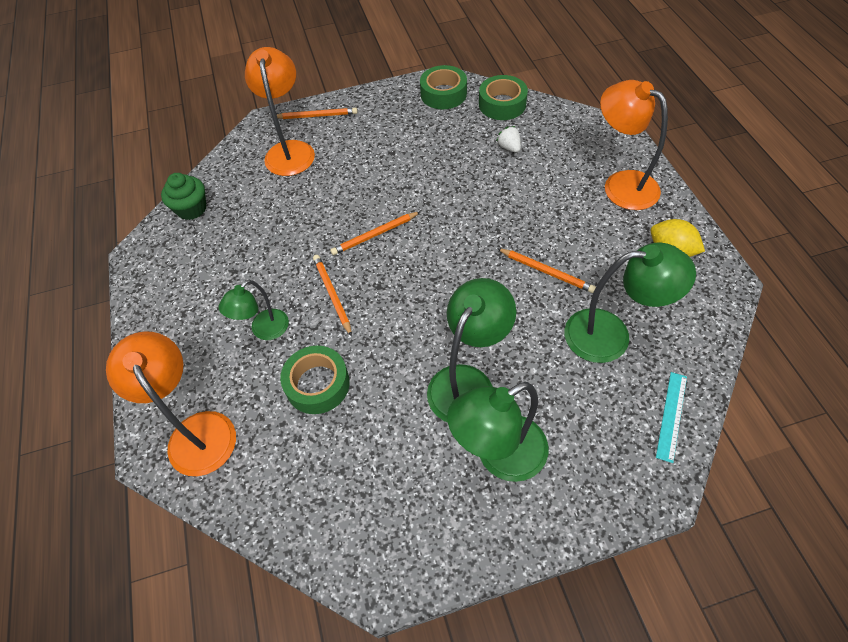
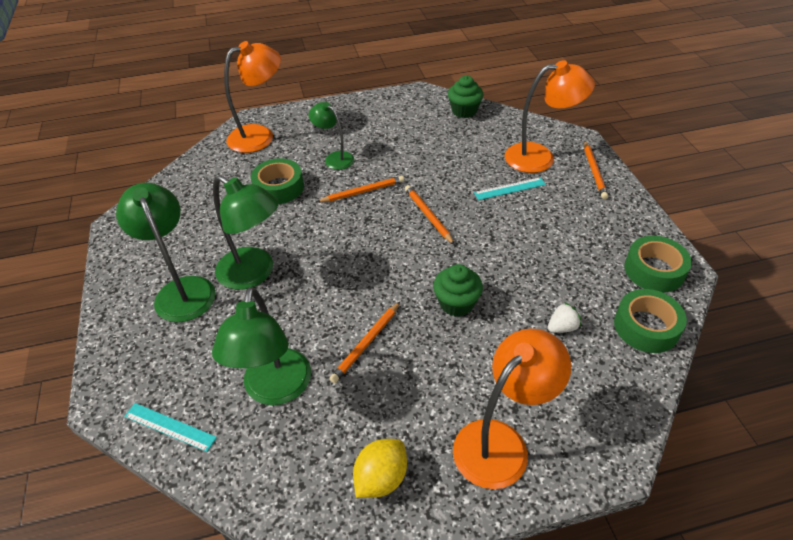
camera: 90 degrees right, 10 degrees down
none -> green cupcake [433,264,483,317]
none -> turquoise ruler [474,177,546,200]

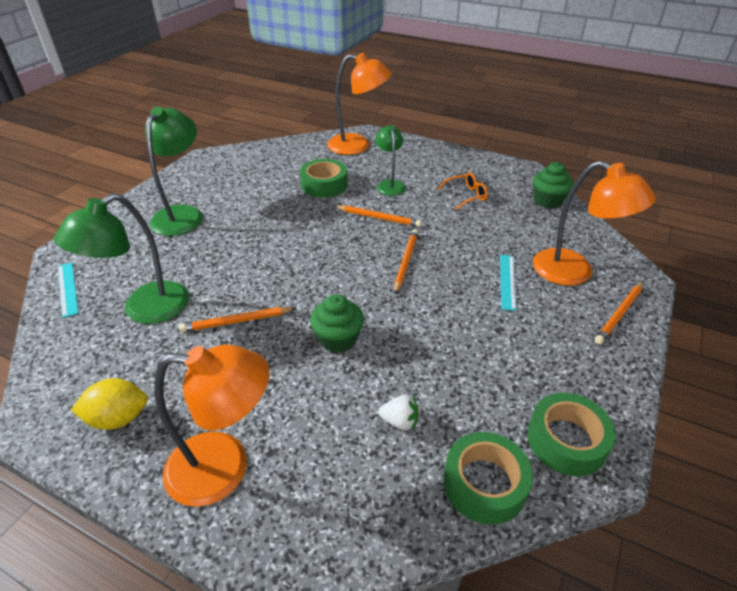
camera: 40 degrees right, 5 degrees down
green lamp [213,175,279,290] -> none
turquoise ruler [474,177,546,200] -> turquoise ruler turned 75 degrees clockwise [500,255,517,311]
none -> orange glasses [437,172,488,210]

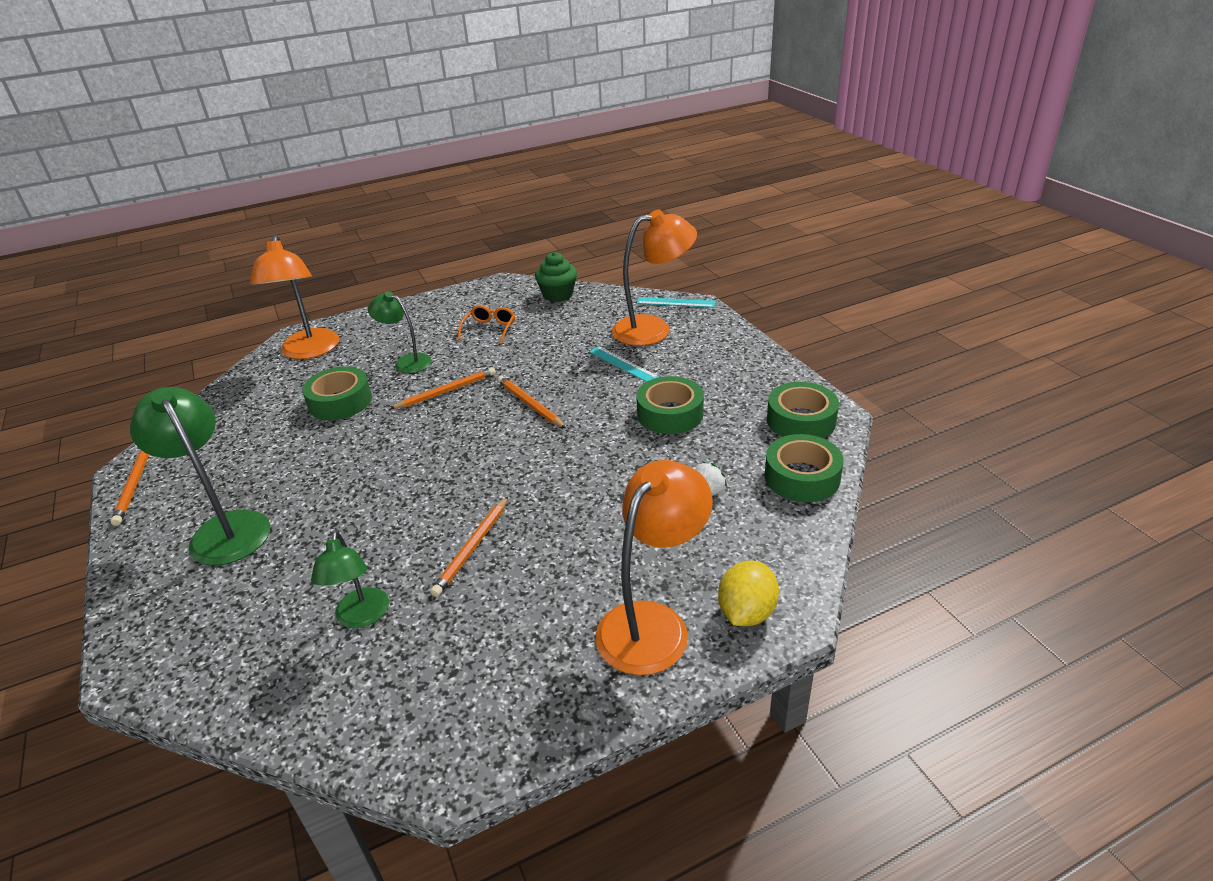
camera: 50 degrees left, 5 degrees down
green lamp [54,193,189,324] -> green lamp [311,530,389,628], size x0.61
turquoise ruler [58,262,79,318] -> turquoise ruler moved to [637,297,716,308]
yellow lemon [71,378,148,430] -> yellow lemon moved to [718,561,779,626]
green cupcake [310,294,364,353] -> none
orange lamp [327,53,392,155] -> orange lamp turned 120 degrees clockwise [250,235,339,359]
orange pencil [595,282,643,344] -> orange pencil moved to [111,450,149,526]
none -> green tape [636,376,704,434]

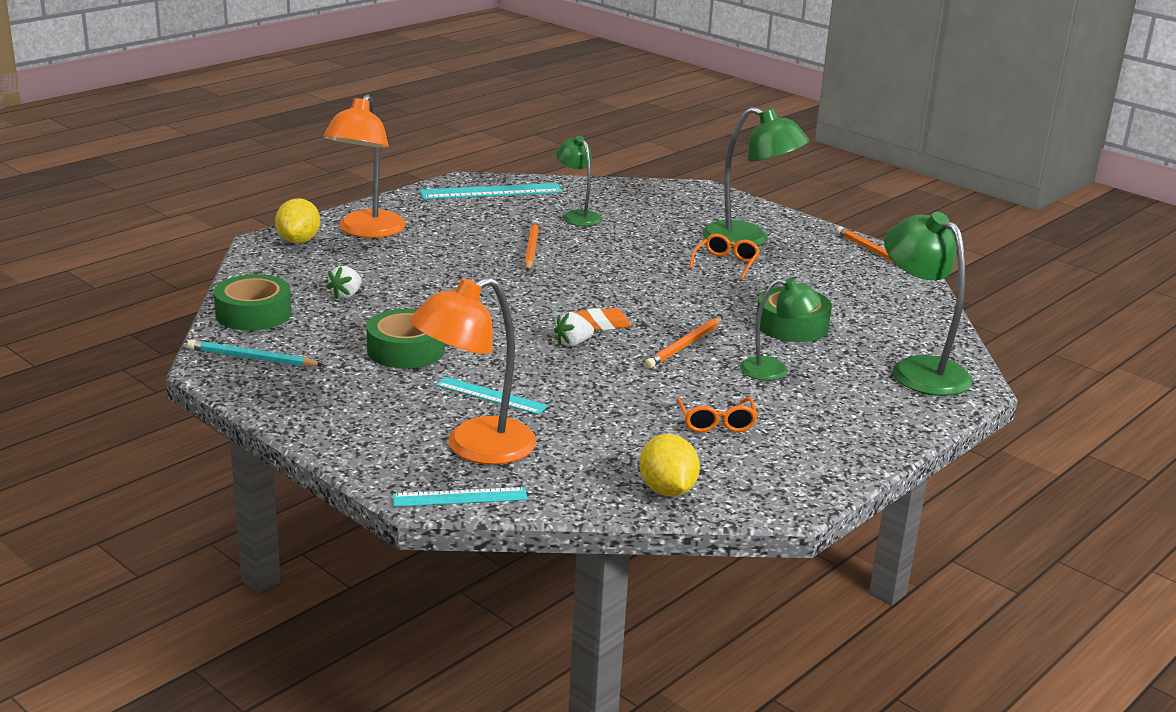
camera: 155 degrees right, 10 degrees down
orange lamp [250,235,339,359] -> green lamp [884,212,973,396]
orange pencil [498,376,566,429] -> white strawberry [554,312,594,347]
green cupcake [535,252,577,302] -> yellow lemon [639,434,700,497]
green tape [767,382,839,438] -> turquoise pencil [187,339,323,367]
none -> turquoise ruler [420,183,562,200]
none -> orange eraser [574,308,632,330]
none -> orange glasses [689,234,760,280]

